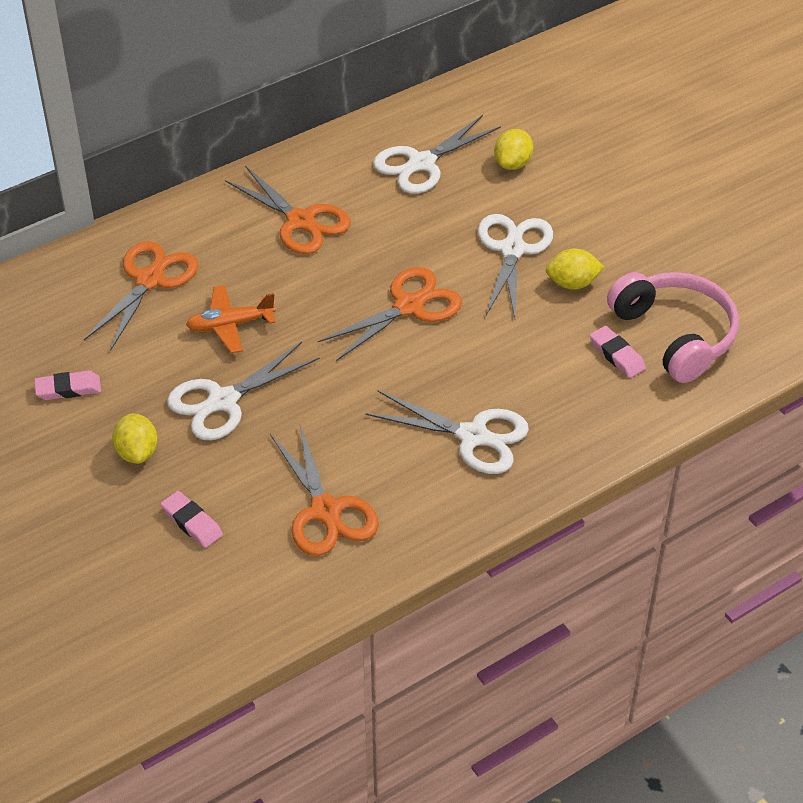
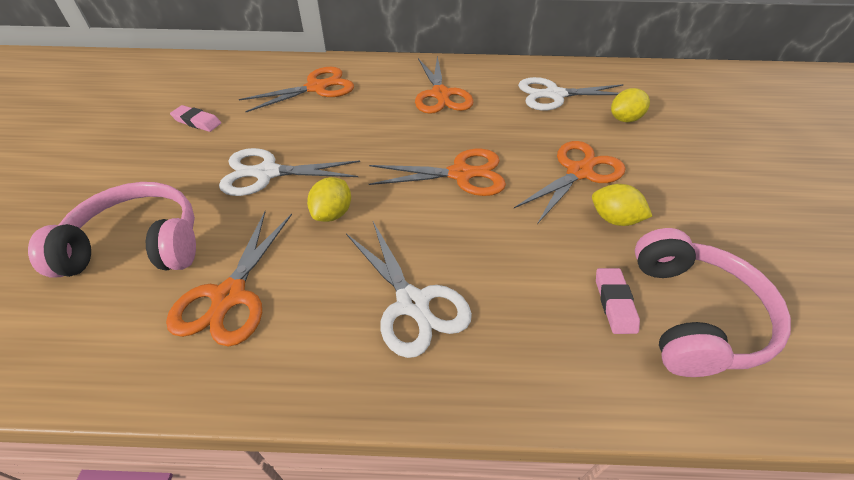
camera: 35 degrees right, 0 degrees up
yellow lemon [112,414,158,464] -> yellow lemon moved to [307,177,351,222]
pink eraser [161,491,223,548] -> pink headphones [28,182,196,278]
orange plane [186,285,276,353] -> none
white scissors [478,214,553,318] -> orange scissors [514,141,625,224]

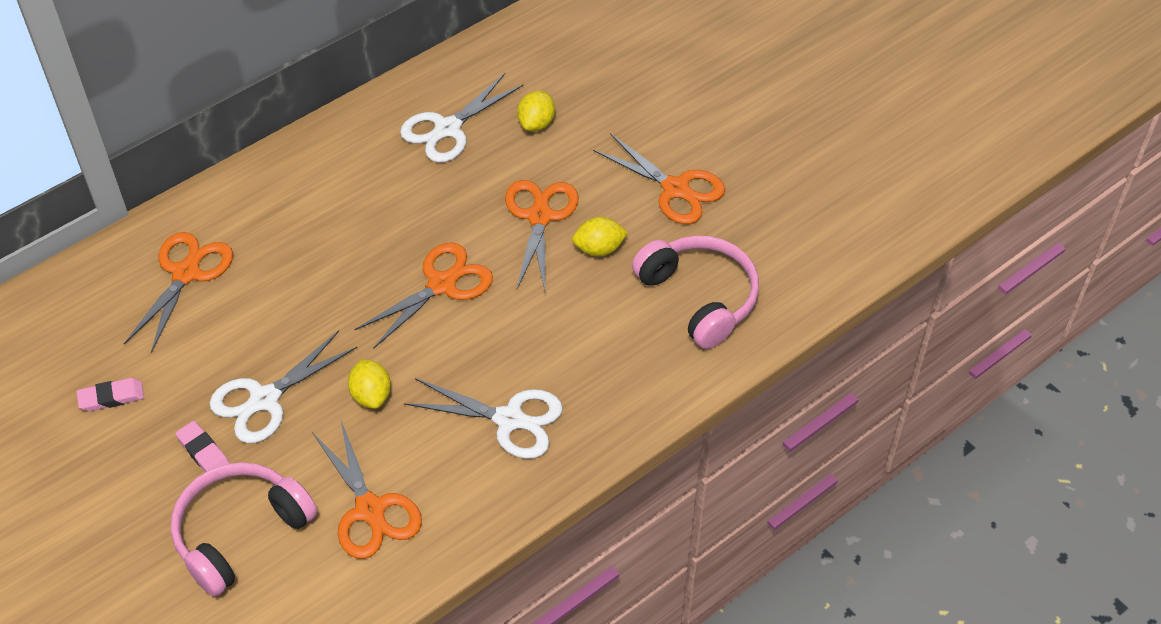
camera: 40 degrees left, 5 degrees up
orange scissors [415,56,474,114] -> orange scissors moved to [593,133,725,224]
pink eraser [596,268,640,334] -> pink eraser moved to [175,421,230,472]

